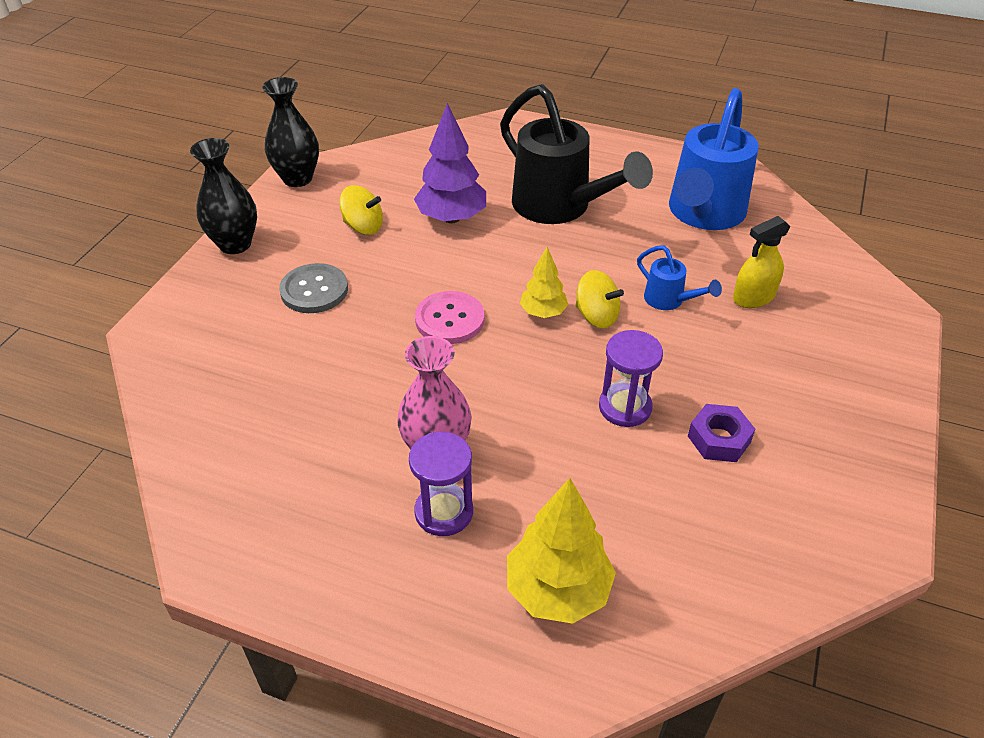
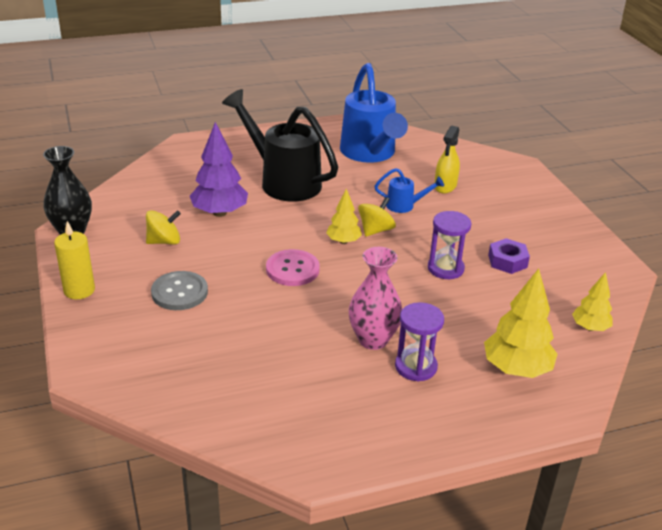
camera: 40 degrees left, 10 degrees down
black vase [190,138,257,254] -> yellow candle [54,221,95,299]
black watering can [500,84,653,224] -> black watering can turned 150 degrees counterclockwise [222,89,338,202]
yellow spinning top [575,270,624,328] -> yellow spinning top turned 45 degrees counterclockwise [358,197,396,237]
none -> yellow tree [572,272,613,331]

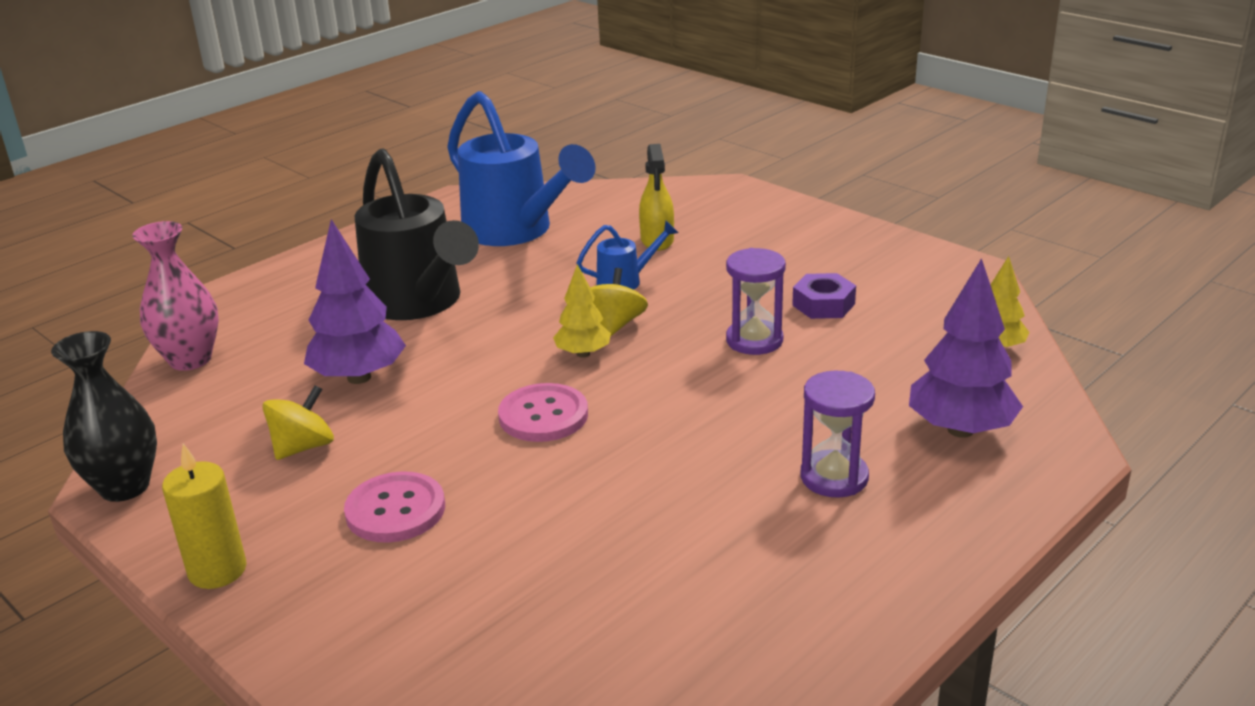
camera: 25 degrees left, 5 degrees down
grey button [151,271,208,310] -> pink button [344,471,445,543]
black watering can [222,89,338,202] -> black watering can turned 135 degrees counterclockwise [355,148,479,320]
pink vase [349,247,402,350] -> pink vase moved to [132,221,219,371]
yellow tree [484,268,557,378] -> purple tree [909,258,1023,438]

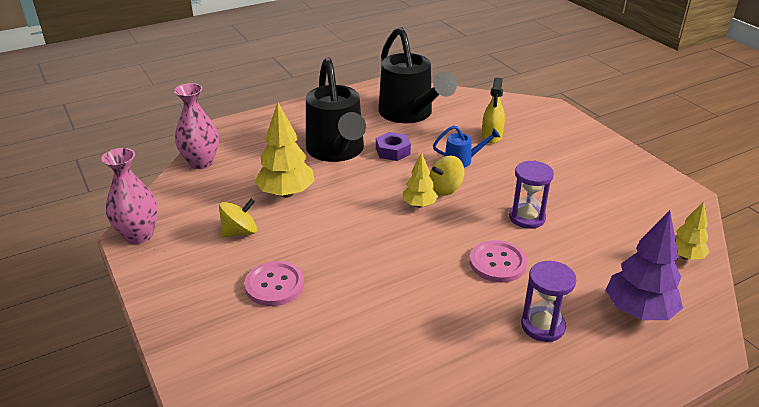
camera: 15 degrees right, 5 degrees up
black vase [51,331,157,502] -> pink vase [101,148,158,244]
yellow candle [162,444,247,589] -> none
purple tree [304,219,406,384] -> yellow tree [255,102,315,198]
blue watering can [447,91,596,246] -> black watering can [378,27,457,123]
pink button [498,383,588,442] -> pink button moved to [469,240,527,283]
yellow spinning top [590,268,648,336] -> yellow spinning top turned 150 degrees counterclockwise [429,156,465,196]
purple nut [792,273,856,319] -> purple nut moved to [376,132,411,161]

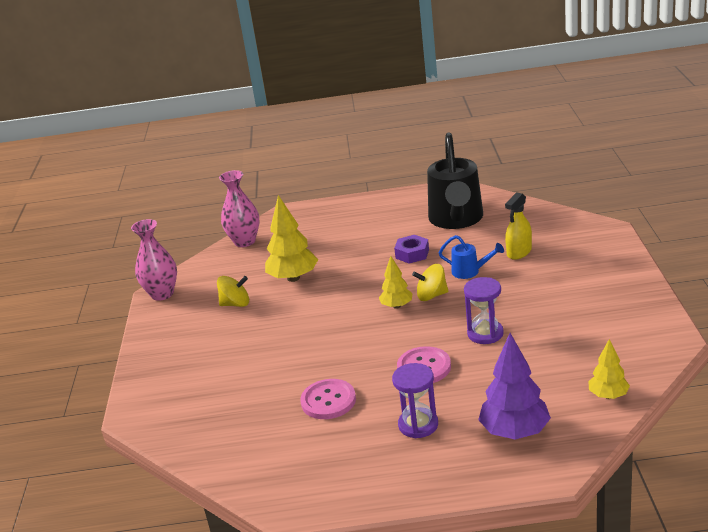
camera: 30 degrees right, 5 degrees down
pink button [244,261,304,306] -> pink button moved to [300,379,356,419]
black watering can [306,57,366,162] -> none

